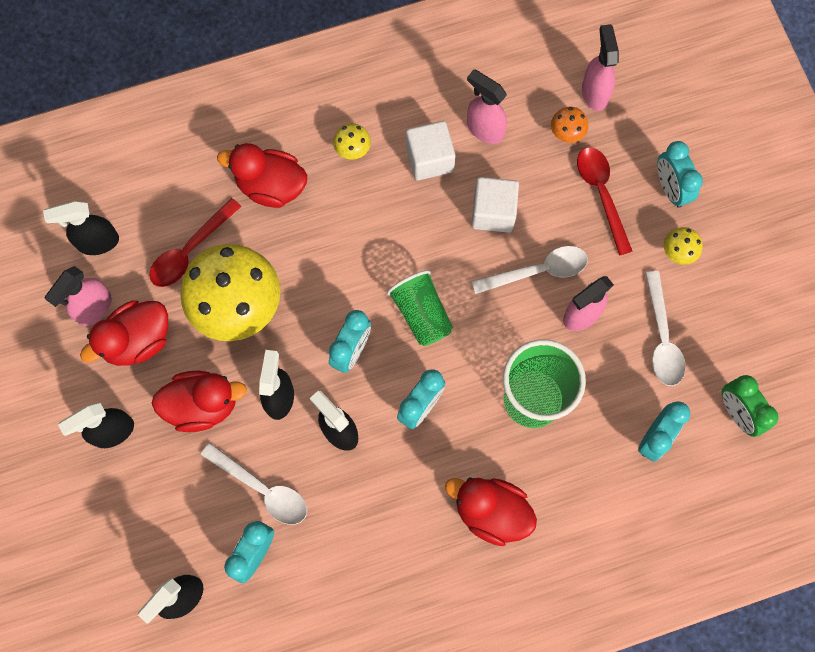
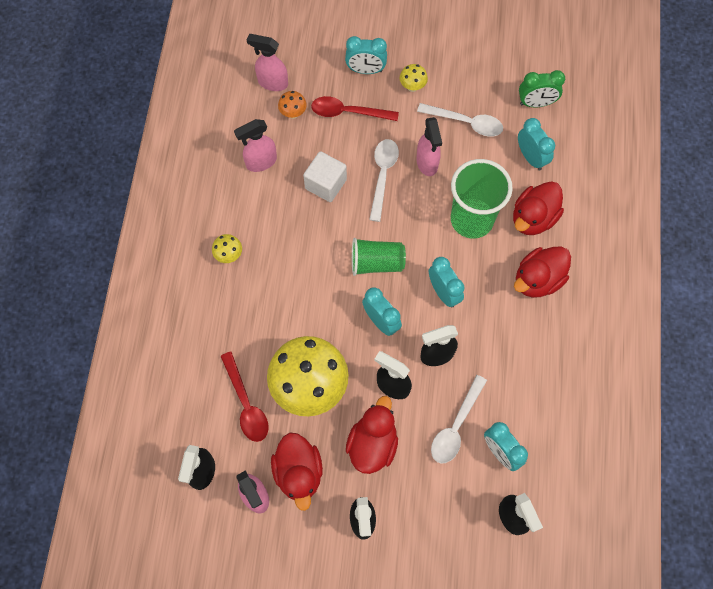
camera: 65 degrees left, 5 degrees down
white spoon [201,443,307,525] -> white spoon turned 150 degrees clockwise [431,375,487,464]
red duck [217,143,307,208] -> red duck moved to [513,181,564,235]
white cube [406,121,455,181] -> none

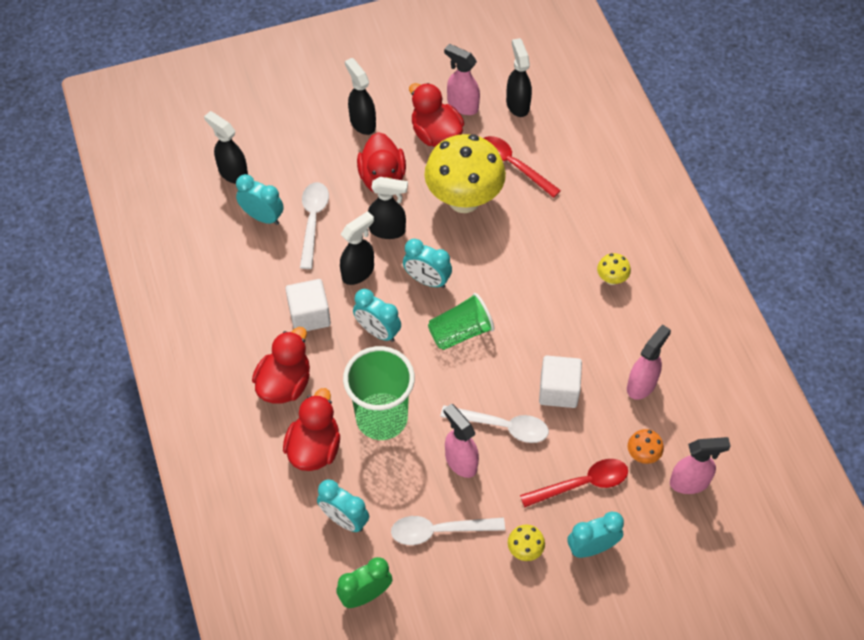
camera: 155 degrees right, 10 degrees down
white spoon [369,139,399,222] -> white spoon turned 60 degrees counterclockwise [440,405,549,443]
none -> white cube [286,279,331,331]

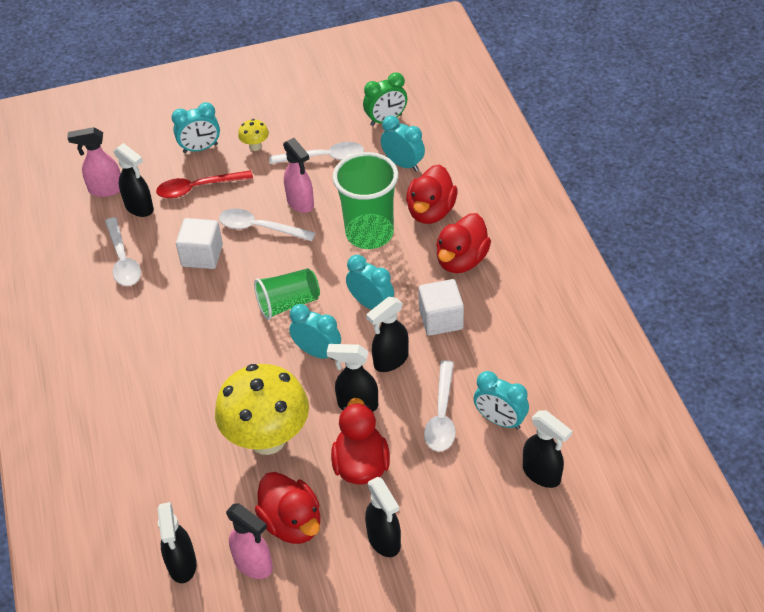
camera: 175 degrees left, 10 degrees down
red spoon [483,136,561,198] -> none
yellow mushroom [597,253,631,285] -> none
pink spray bottle [627,324,671,400] -> white spoon [105,217,141,286]
orange mushroom [628,429,664,464] -> black spray bottle [114,143,154,217]

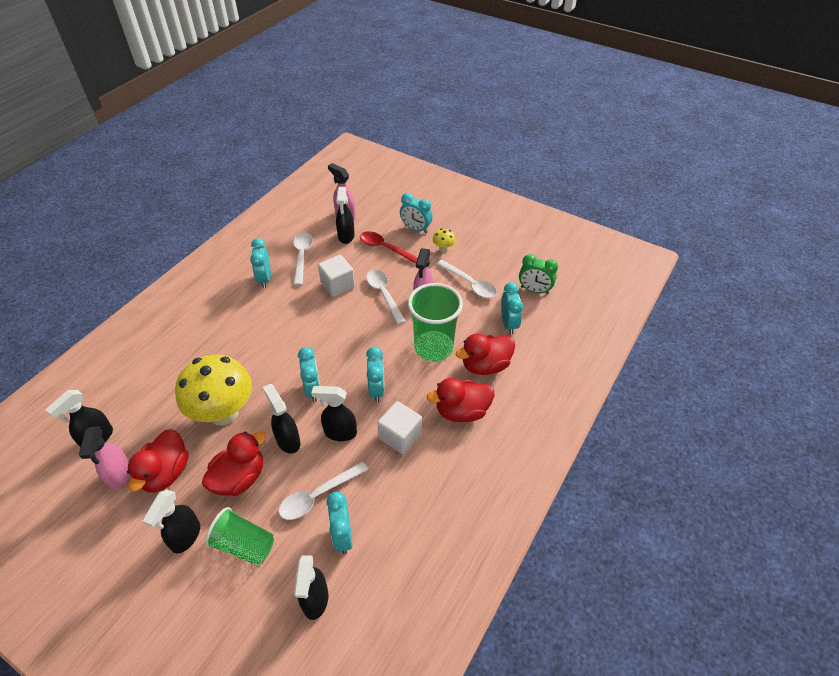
camera: 45 degrees right, 0 degrees up
white spoon [105,217,141,286] -> white spoon turned 150 degrees clockwise [293,232,313,285]
green cup [254,268,320,320] -> green cup moved to [205,507,274,565]
none -> turquoise clock [250,238,271,288]

